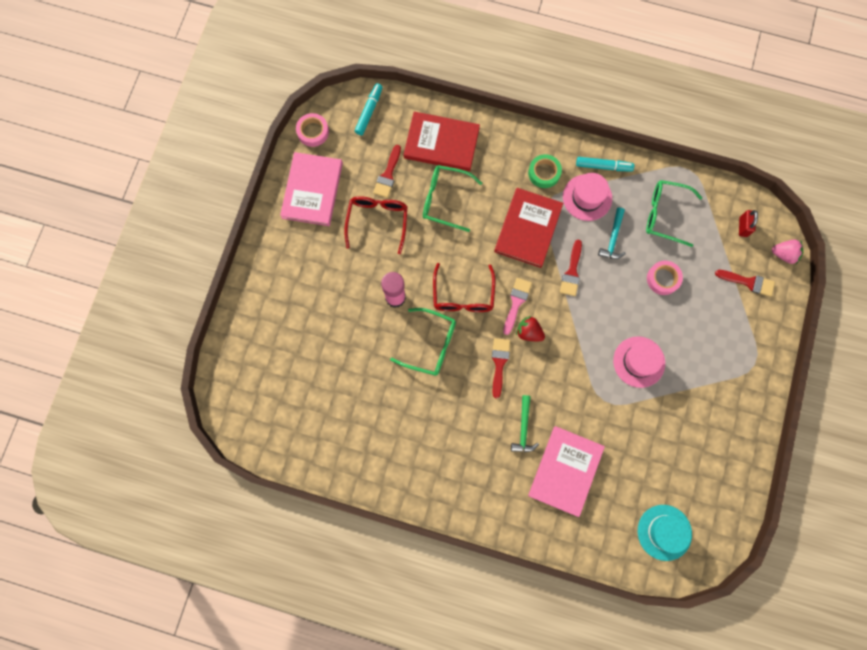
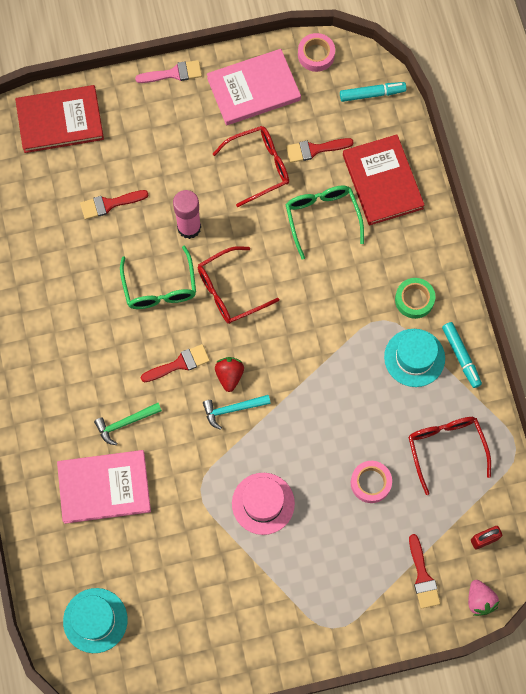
camera: 60 degrees right, 5 degrees down
red book [494,188,563,268] -> red book moved to [15,85,104,153]
pink brush [503,278,532,335] -> pink brush moved to [135,60,202,83]
red brush [560,240,582,296] -> red brush moved to [80,190,148,219]
pink hat [563,173,612,221] -> turquoise hat [384,329,445,387]
turquoise hammer [598,207,626,259] -> turquoise hammer moved to [203,395,271,430]
green glasses [646,180,702,247] -> red glasses [408,417,491,495]

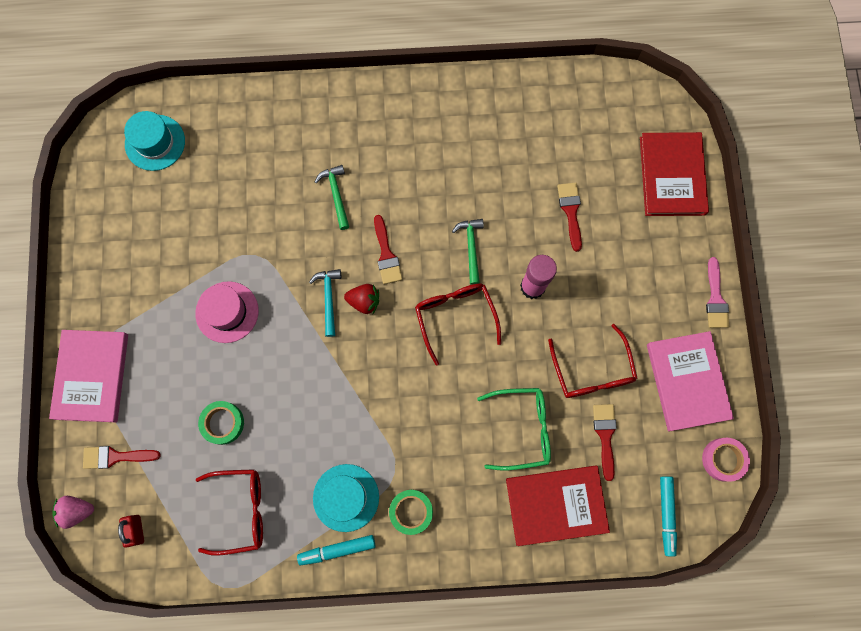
camera: 100 degrees right, 5 degrees up
pink book [57,450,151,524] -> pink book moved to [49,330,128,422]
green glasses [120,245,196,309] -> green hammer [452,219,484,285]
pink tape [351,461,392,503] -> green tape [198,401,244,445]

